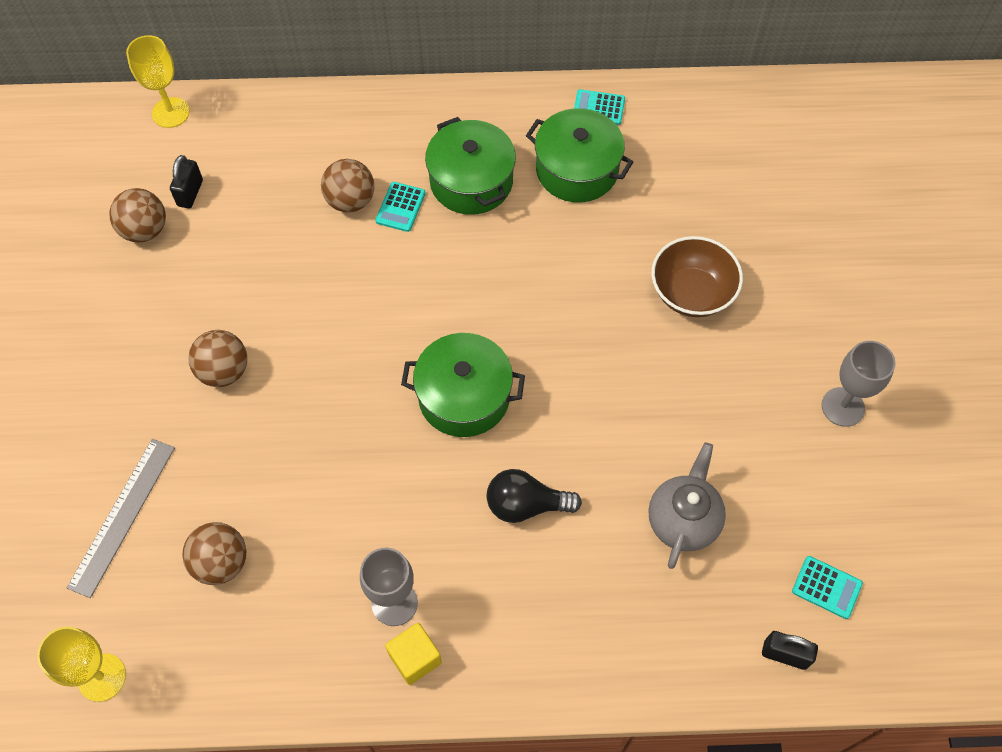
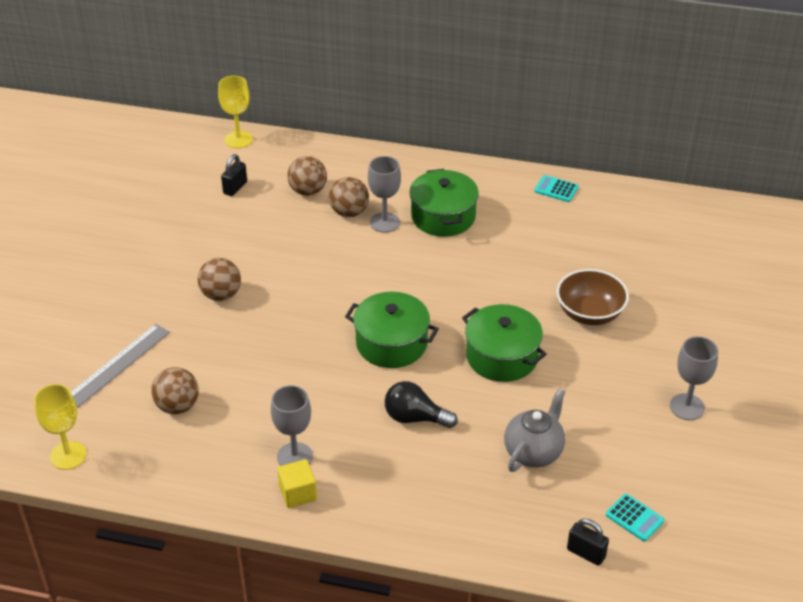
camera: 15 degrees right, 20 degrees down
brown ball [110,188,166,243] -> brown ball moved to [287,156,327,196]
turquoise calculator [375,182,426,232] -> grey goblet [368,156,401,233]
green pot [526,108,633,202] -> green pot moved to [462,304,547,382]

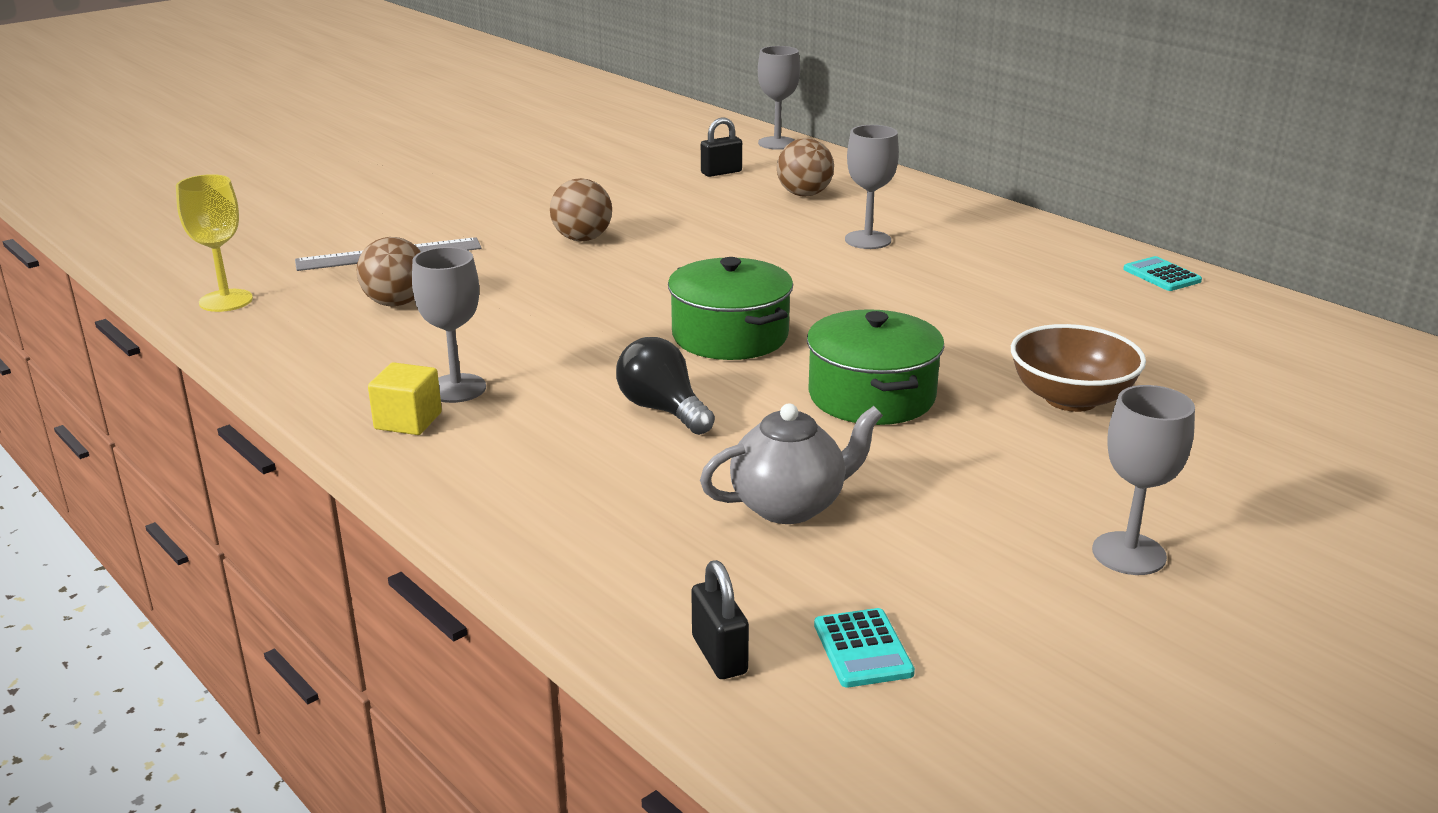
camera: 35 degrees right, 15 degrees down
yellow goblet [218,76,253,148] -> grey goblet [758,46,800,150]
brown ball [329,177,369,217] -> none
green pot [409,169,479,237] -> none

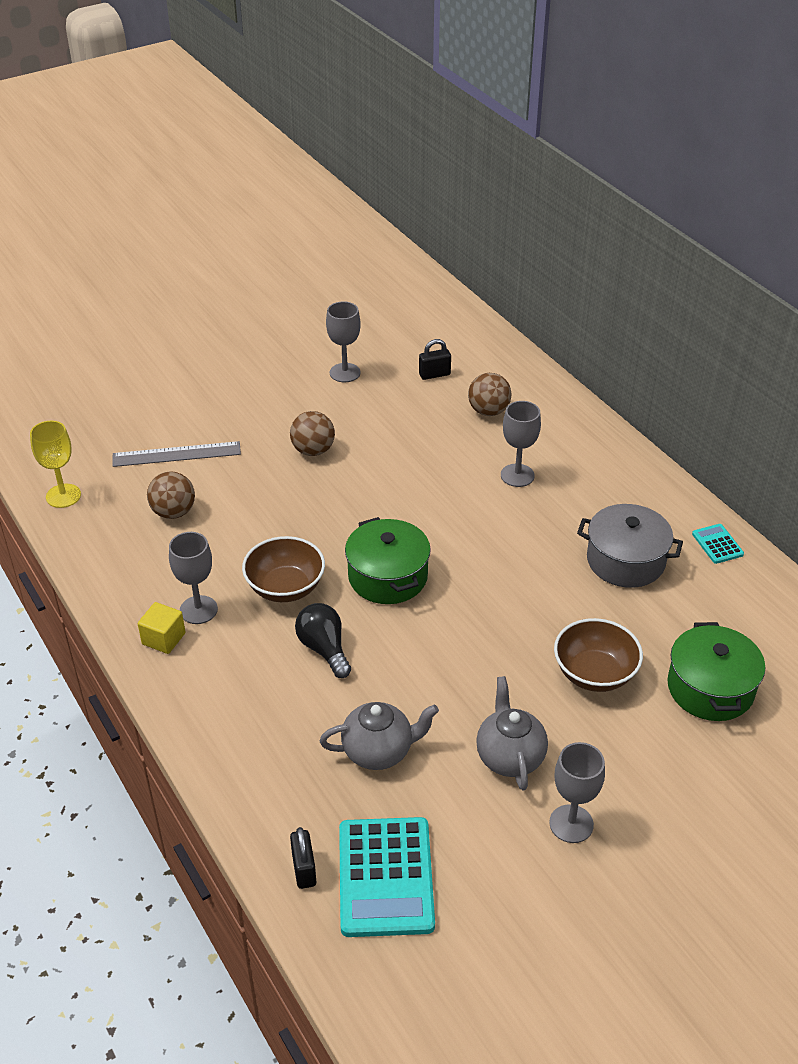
camera: 10 degrees right, 15 degrees up
grey goblet [758,46,800,150] -> grey goblet moved to [326,301,361,382]
green pot [807,309,945,425] -> green pot moved to [667,622,765,721]
turquoise calculator [814,608,915,688] -> turquoise calculator [339,817,435,937], size x2.13
none -> brown bowl [242,536,325,602]
none -> grey teapot [476,676,548,791]
none -> grey pot [577,504,683,588]

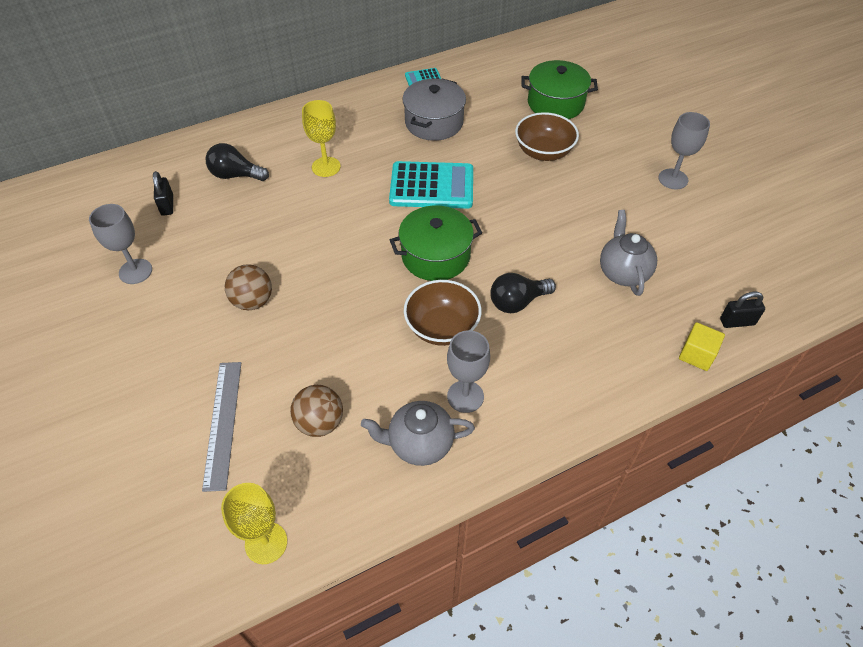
camera: 85 degrees left, 10 degrees up
yellow cube [138,602,185,654] -> yellow cube moved to [679,322,725,371]
turquoise calculator [339,817,435,937] -> turquoise calculator moved to [389,161,473,209]
brown ball [468,373,511,416] -> black light bulb [206,143,269,181]
grey teapot [476,676,548,791] -> grey teapot moved to [361,401,475,466]
grey goblet [501,401,541,487] -> yellow goblet [302,100,341,177]

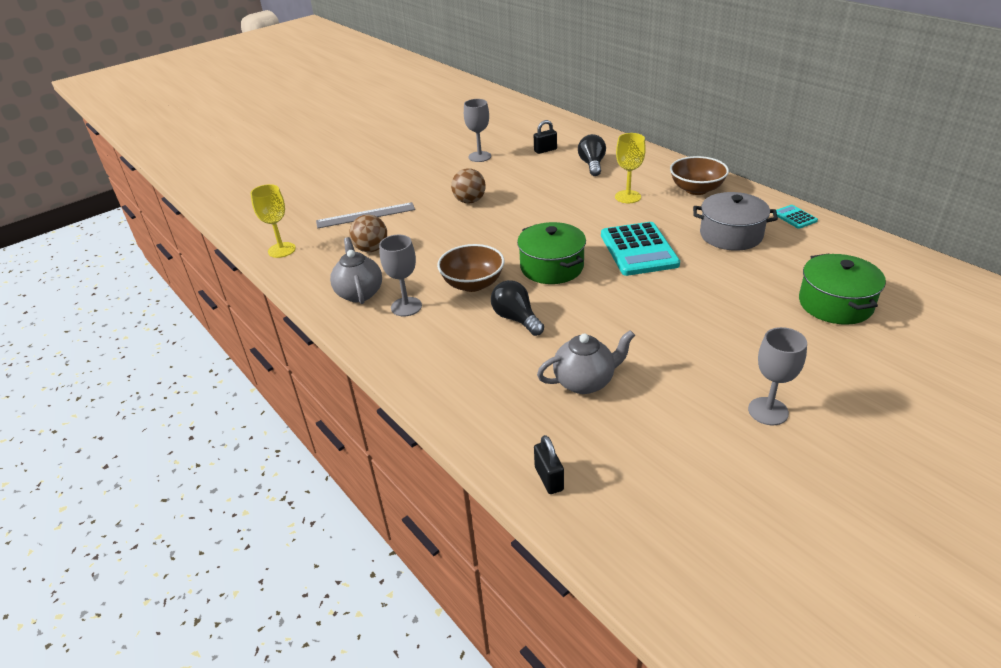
camera: 80 degrees right, 15 degrees down
brown bowl [515,112,579,161] -> brown bowl moved to [670,156,729,195]
yellow cube [679,322,725,371] -> none

